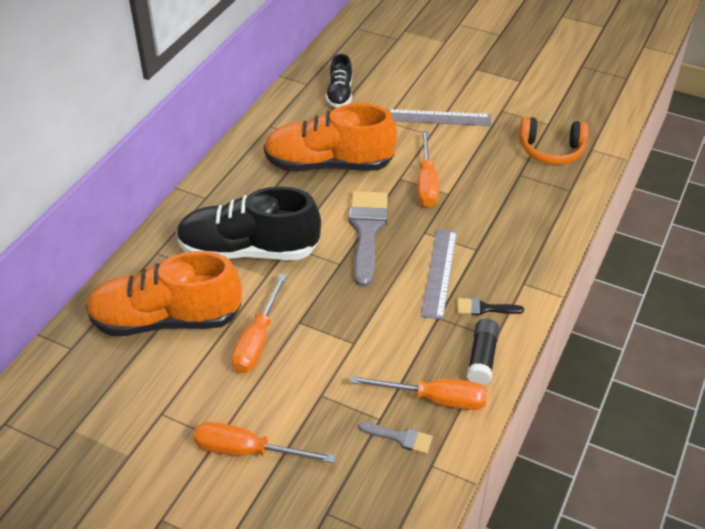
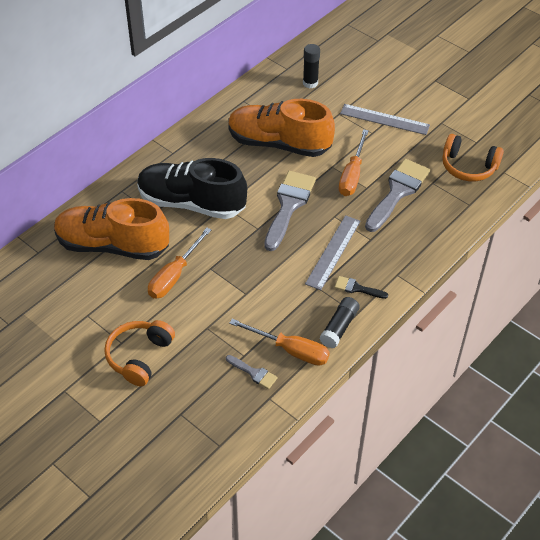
camera: 15 degrees right, 5 degrees up
orange screwdriver [194,422,336,463] -> orange headphones [104,320,175,387]
black shoe [326,54,352,108] -> black glue stick [303,44,320,88]
none -> grey brush [365,159,430,232]

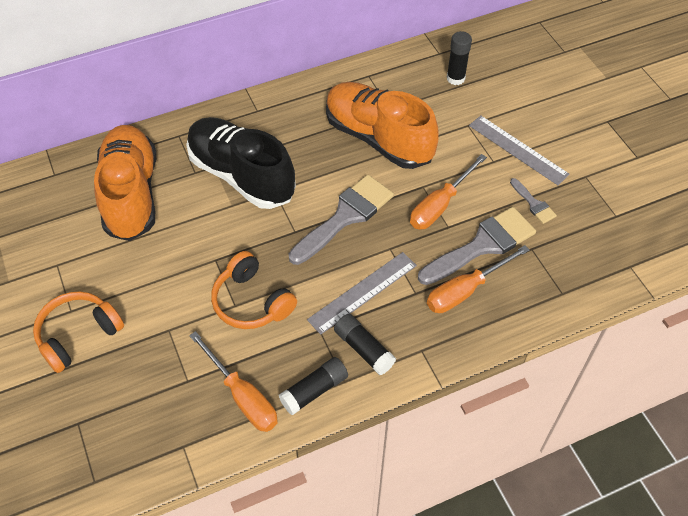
camera: 25 degrees right, 5 degrees up
orange shoe [54,198,169,260] -> orange shoe turned 45 degrees clockwise [94,125,156,241]
orange screwdriver [148,228,211,299] -> orange screwdriver moved to [427,245,530,313]
grey brush [226,355,278,389] -> grey brush moved to [510,178,557,224]
black brush [334,276,388,299] -> black glue stick [334,314,396,375]
orange headphones [442,134,504,181] -> orange headphones moved to [211,251,297,329]

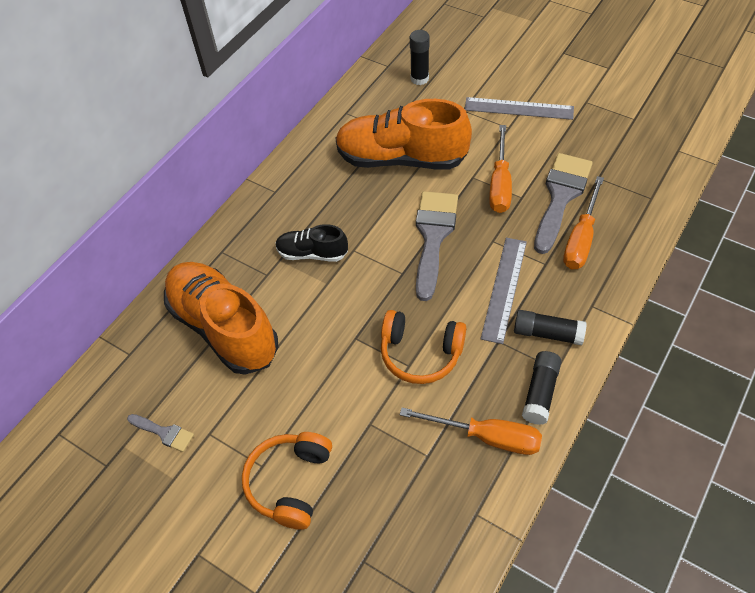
camera: 30 degrees left, 0 degrees up
black shoe [186,117,296,209] -> black shoe [276,224,348,262], size x0.51
grey brush [510,178,557,224] -> grey brush moved to [127,414,194,452]

